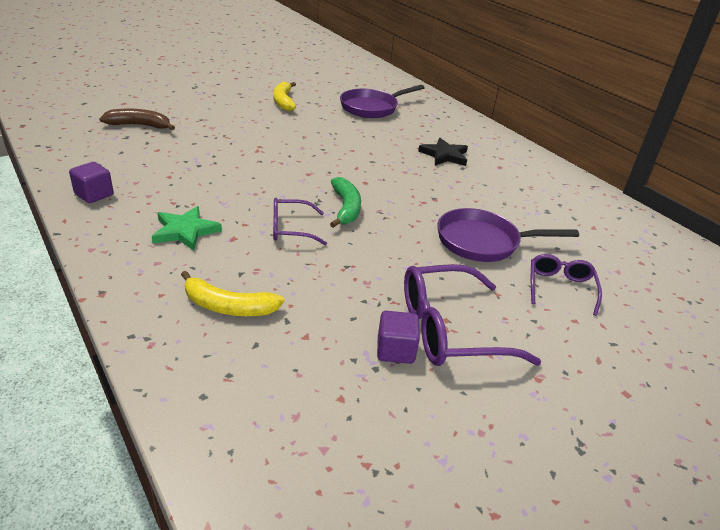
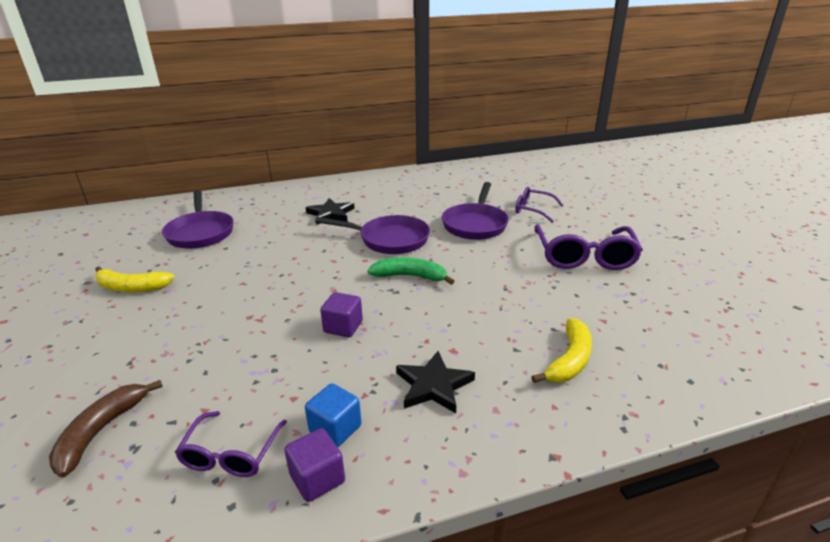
camera: 70 degrees left, 5 degrees down
green star [152,206,222,251] -> black star [396,351,475,413]
purple glasses [273,198,327,245] -> purple glasses moved to [175,411,287,477]
purple cube [377,311,420,364] -> purple cube moved to [320,292,363,337]
none -> blue cube [305,383,362,447]
none -> purple pan [315,215,430,254]

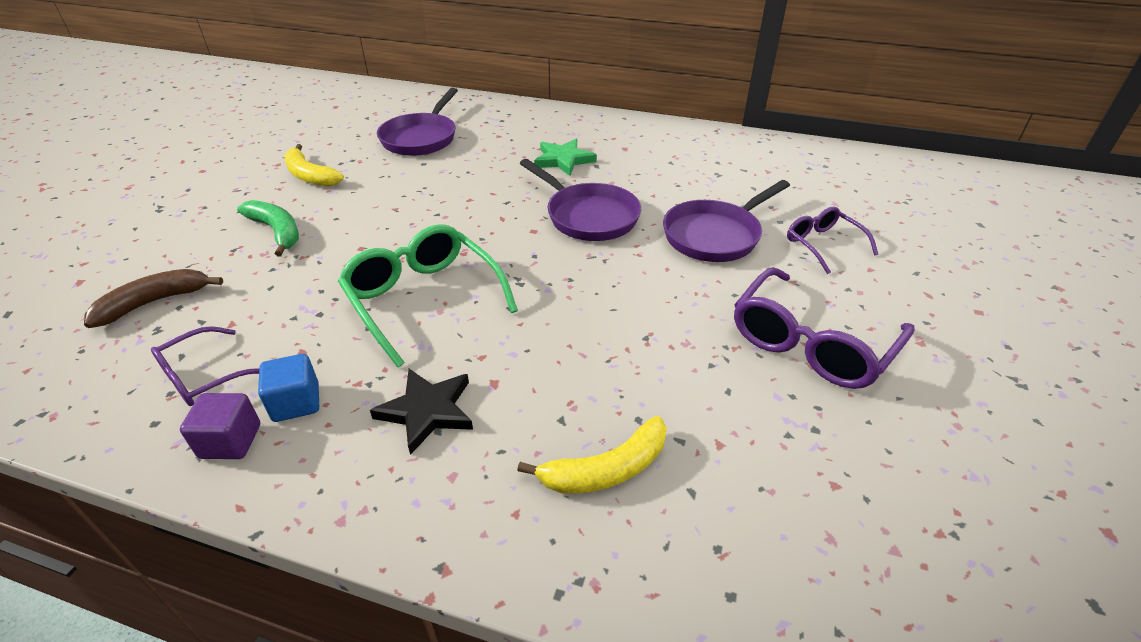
camera: 35 degrees right, 10 degrees up
black star [306,198,355,225] -> green star [534,139,597,176]
purple cube [320,292,363,337] -> green glasses [338,224,518,368]
green banana [367,257,454,285] -> green banana moved to [237,200,299,257]

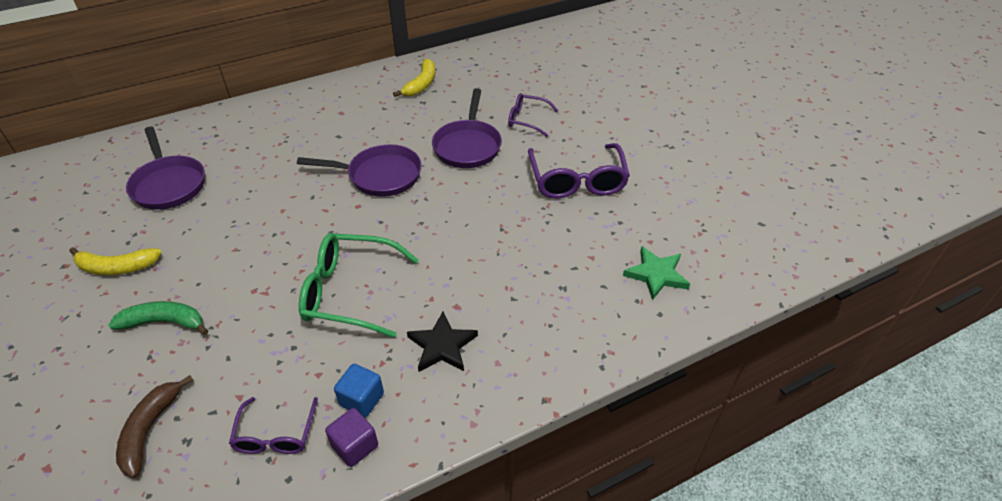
camera: 45 degrees left, 5 degrees up
yellow banana [517,416,667,494] -> yellow banana moved to [393,58,435,97]
green star [534,139,597,176] -> green star moved to [623,246,690,300]

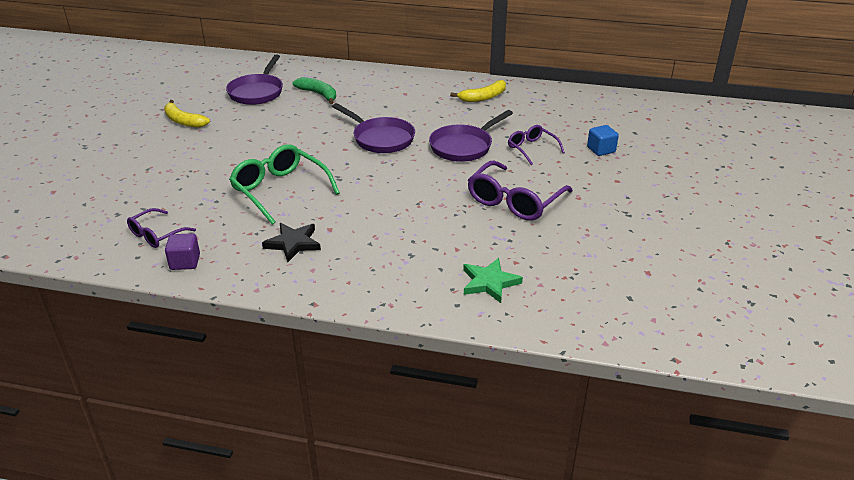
camera: 40 degrees right, 10 degrees down
green banana [108,301,208,335] -> green banana moved to [292,77,336,104]
brown banana [116,375,194,478] -> none
blue cube [334,364,384,417] -> blue cube moved to [587,125,619,156]

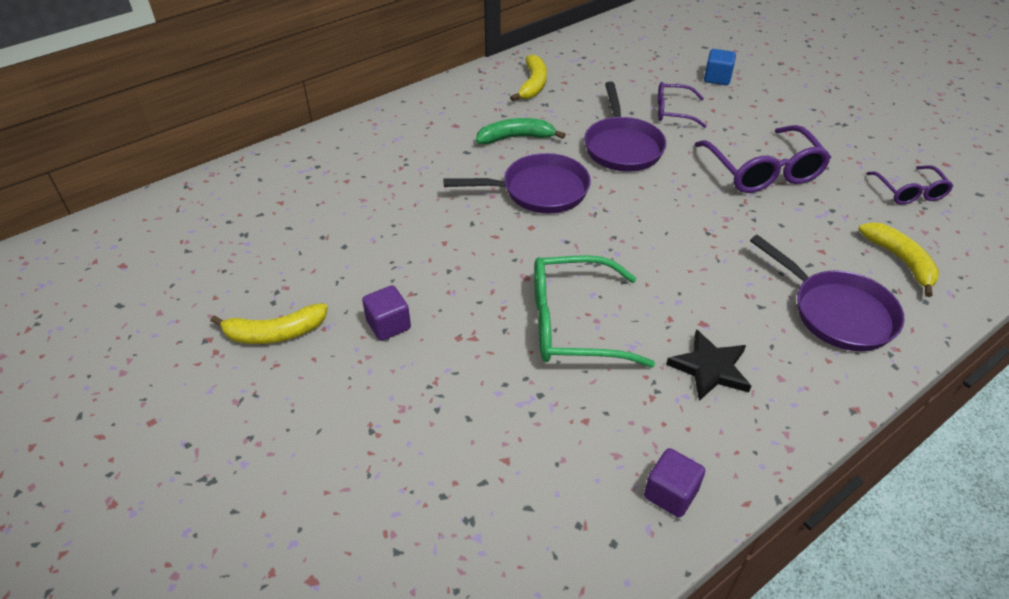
camera: 50 degrees left, 10 degrees up
purple glasses [127,208,196,248] -> purple glasses moved to [866,165,953,204]
purple pan [226,55,283,105] -> purple pan moved to [750,235,905,351]
green banana [292,77,336,104] -> green banana moved to [476,118,566,144]
green star [463,258,523,303] -> yellow banana [859,222,939,297]
none -> purple cube [362,285,411,341]

